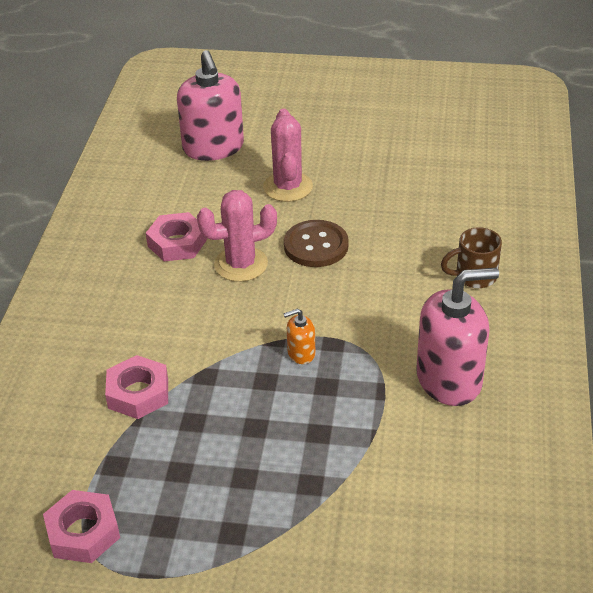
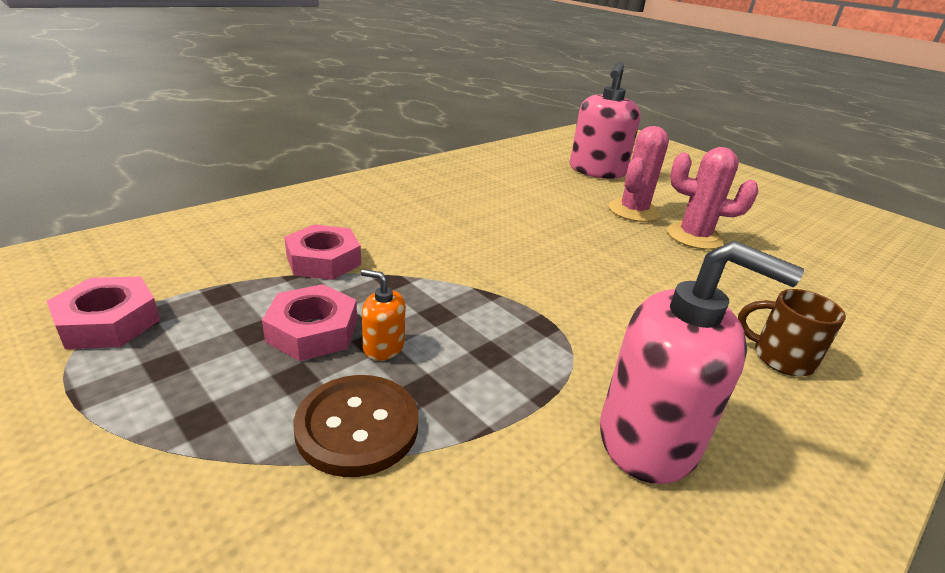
camera: 35 degrees right, 10 degrees down
pink nut [146,212,207,261] -> pink nut moved to [262,284,357,361]
pink cactus [197,190,277,282] -> pink cactus moved to [667,147,759,250]
orange soap dispenser [283,308,316,364] -> orange soap dispenser moved to [361,269,406,361]
brown button [284,220,349,267] -> brown button moved to [293,375,418,477]

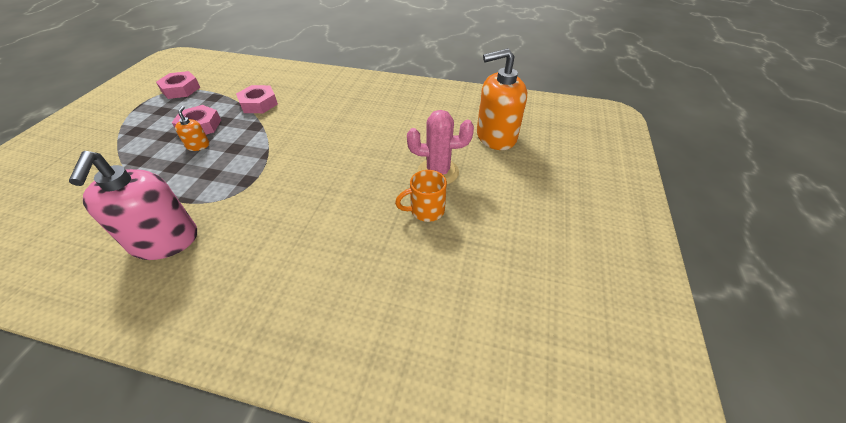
camera: 60 degrees right, 15 degrees up
brown button [293,375,418,477] -> none
pink soap dispenser [570,62,641,179] -> orange soap dispenser [477,48,527,150]
pink cactus [667,147,759,250] -> orange mug [395,170,447,222]
brown mug [738,289,846,376] -> none

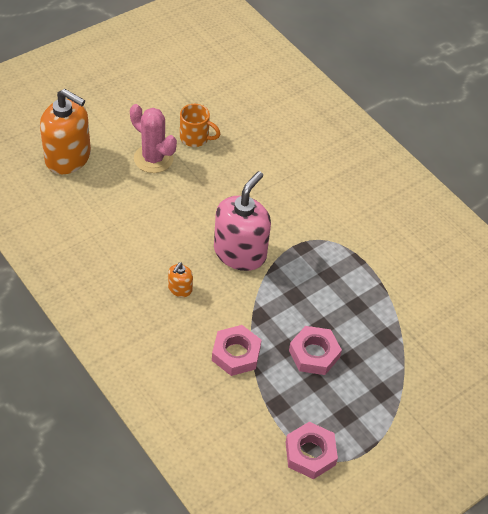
camera: 145 degrees left, 5 degrees up
pink soap dispenser [69,151,197,260] -> pink soap dispenser moved to [214,171,271,271]
orange soap dispenser [175,106,210,151] -> orange soap dispenser moved to [168,262,193,297]

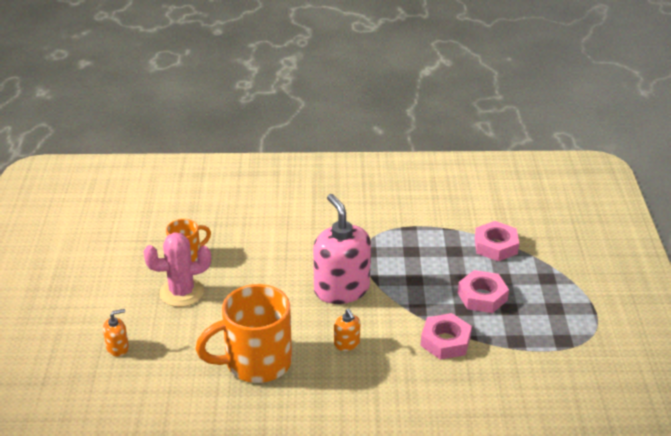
camera: 50 degrees left, 15 degrees down
orange soap dispenser [40,89,91,174] -> orange soap dispenser [103,309,129,357], size x0.44
pink nut [286,422,338,479] -> pink nut moved to [475,221,519,261]
none -> orange mug [195,284,292,383]

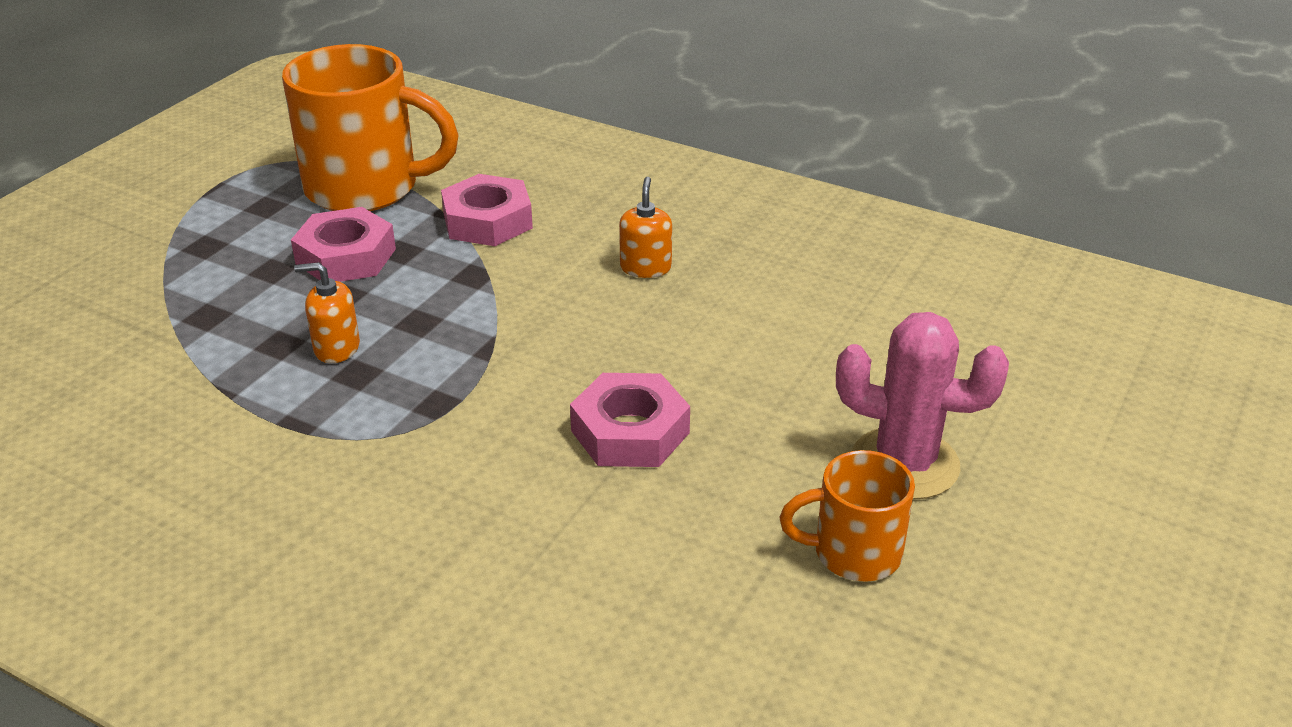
camera: 150 degrees left, 0 degrees up
orange soap dispenser [103,309,129,357] -> orange soap dispenser moved to [294,262,360,363]
orange mug [195,284,292,383] -> orange mug moved to [282,44,459,211]
pink soap dispenser [313,194,371,304] -> none
pink nut [475,221,519,261] -> pink nut moved to [570,373,690,467]

